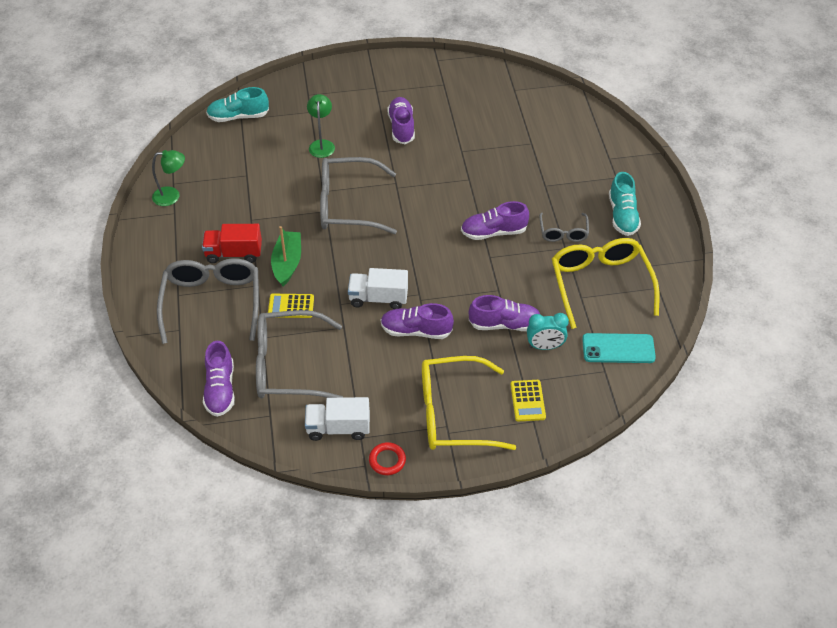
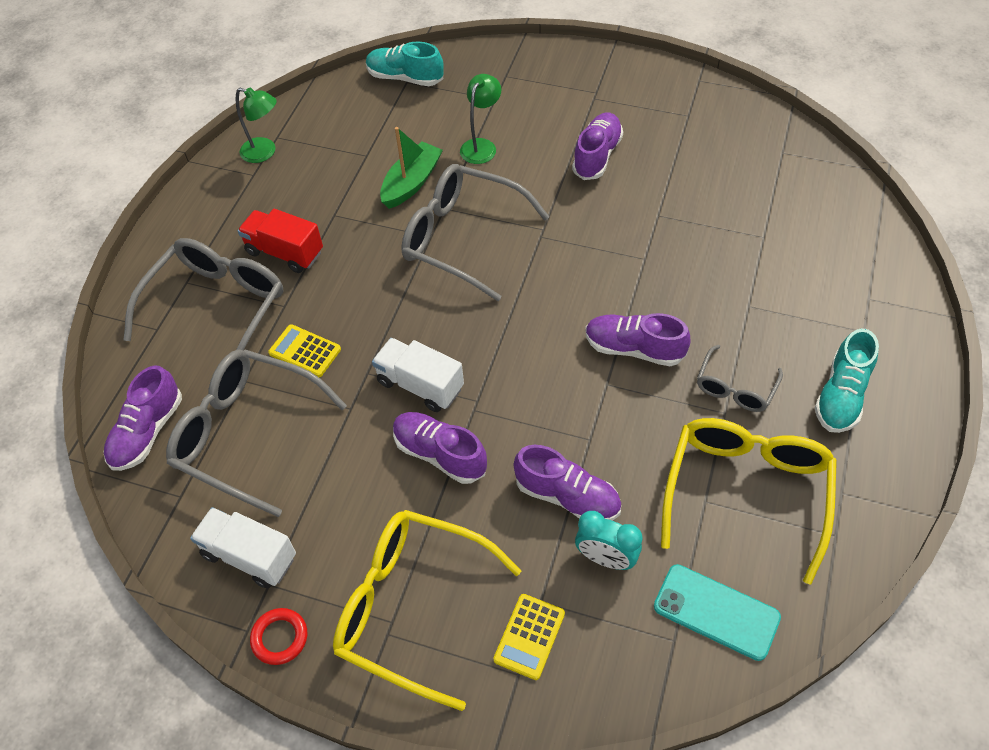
camera: 30 degrees right, 5 degrees up
green boat [271,226,301,286] -> green boat moved to [380,127,443,209]

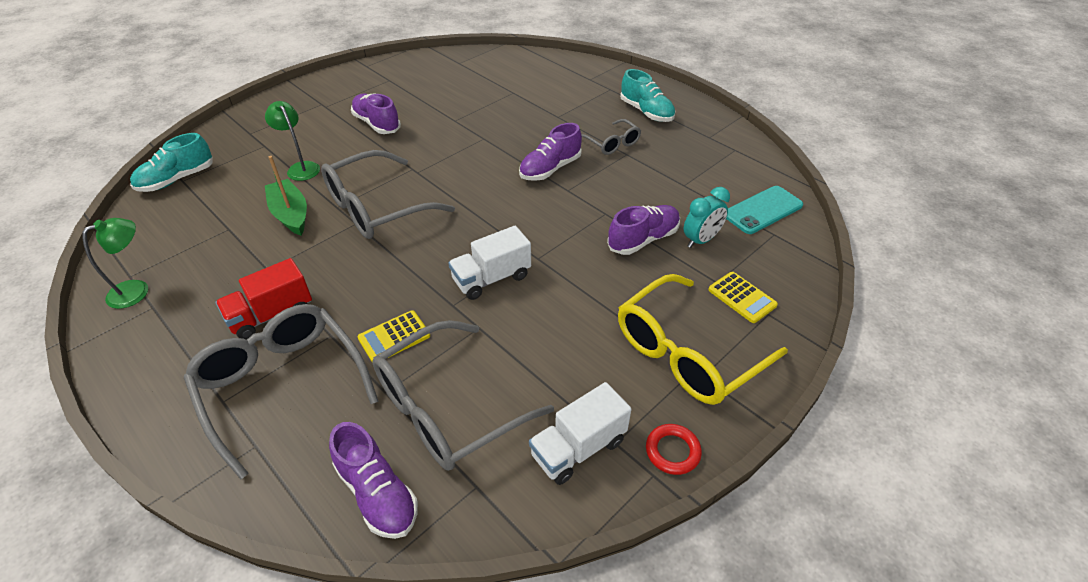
camera: 65 degrees left, 10 degrees down
purple shoe [393,412,487,484] -> none
yellow glasses [661,418,837,585] -> none

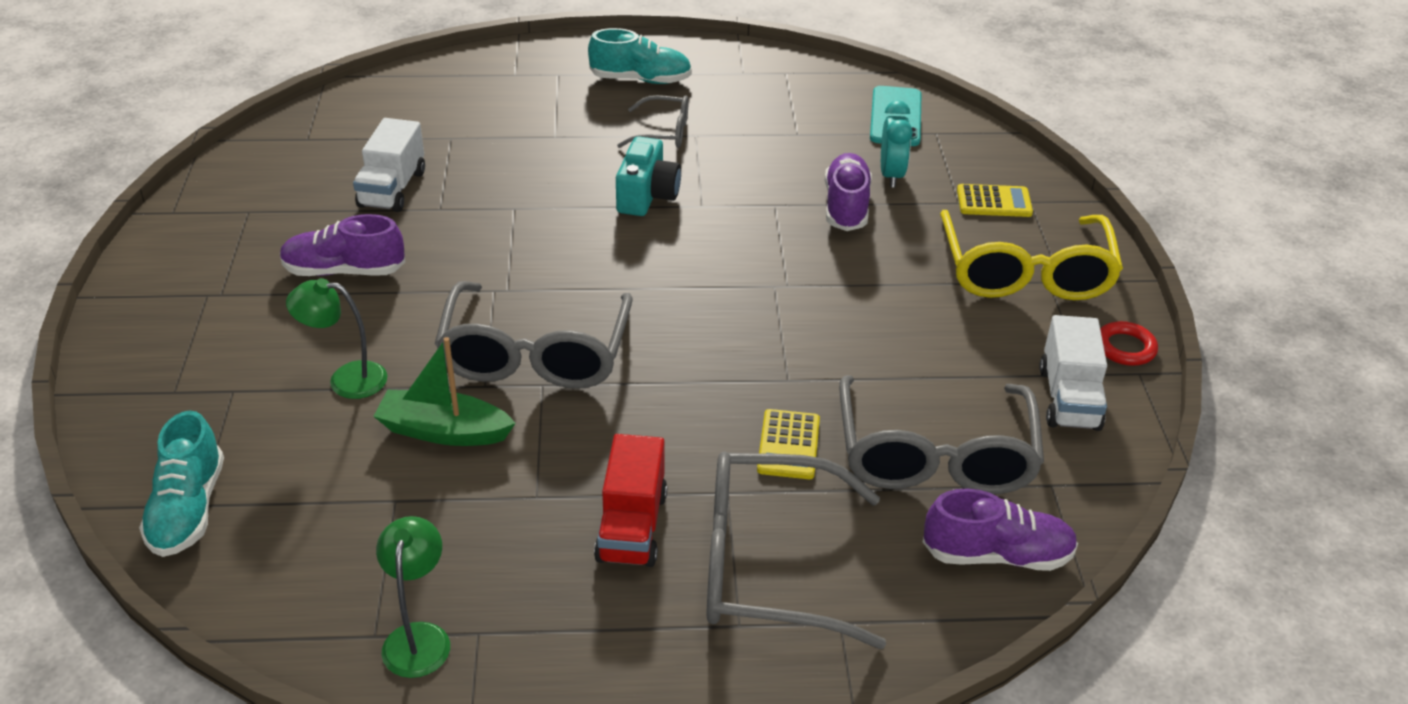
camera: 50 degrees left, 5 degrees down
white truck [448,226,531,300] -> white truck moved to [353,118,425,212]
purple shoe [519,123,582,181] -> turquoise camera [616,136,681,216]

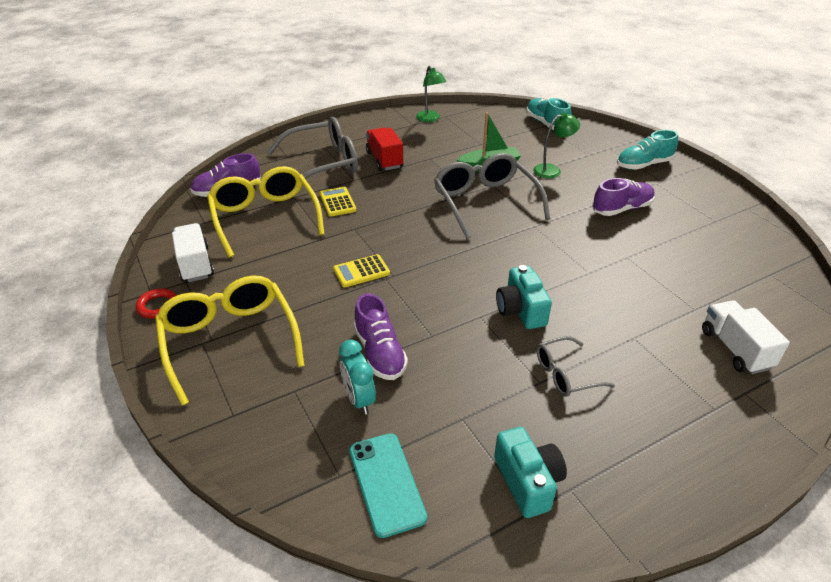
camera: 155 degrees right, 0 degrees up
white truck [353,118,425,212] -> white truck moved to [702,300,790,374]
turquoise shoe [588,28,692,84] -> turquoise shoe moved to [617,130,678,170]
grey glasses [839,375,1044,494] -> yellow glasses [207,166,324,257]
yellow calculator [957,184,1033,217] -> yellow calculator moved to [333,254,390,287]
none -> turquoise camera [494,427,567,518]

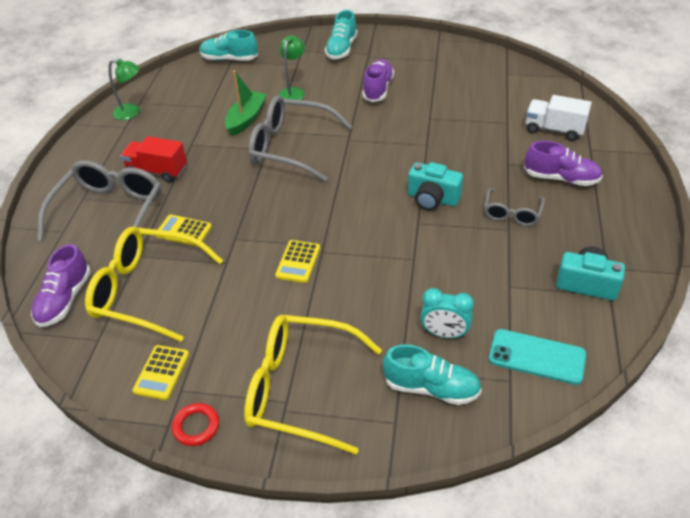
camera: 50 degrees left, 5 degrees up
white truck [172,223,214,282] -> yellow calculator [133,345,189,400]
purple shoe [354,293,408,380] -> purple shoe moved to [524,141,603,186]
none -> turquoise shoe [383,344,482,405]

